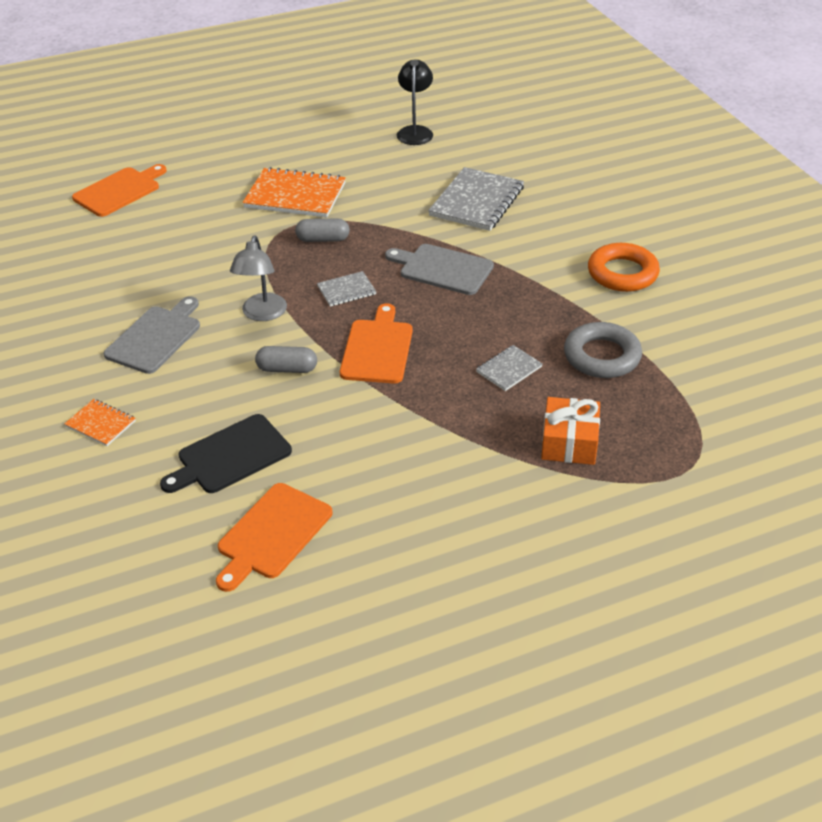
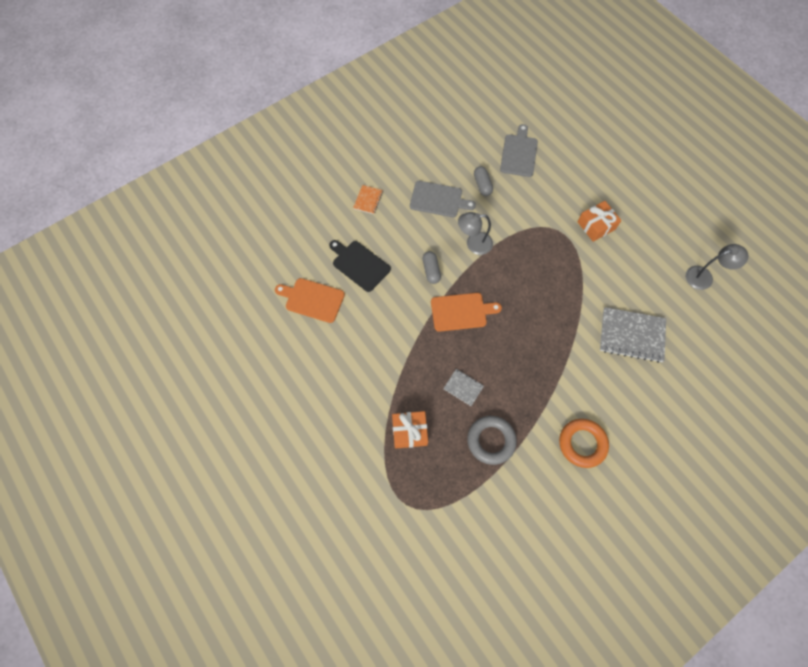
camera: 75 degrees right, 25 degrees up
orange cutting board [72,164,167,217] -> none
orange notebook [242,167,346,217] -> orange gift [578,201,621,242]
grey capsule [295,218,350,242] -> grey capsule moved to [474,166,493,196]
grey notebook [317,271,376,307] -> none
grey cutting board [385,244,494,295] -> grey cutting board moved to [500,124,538,177]
black lamp [397,59,433,145] -> grey lamp [686,244,749,290]

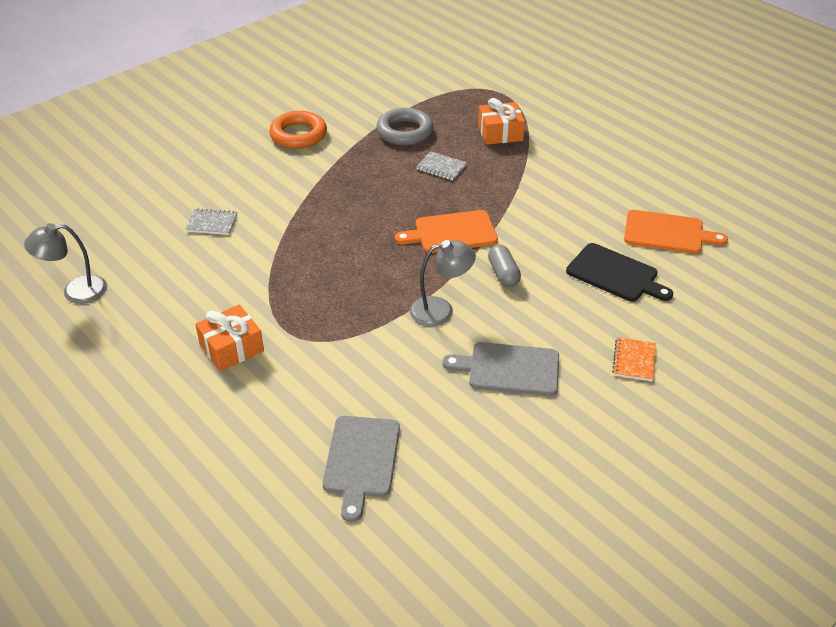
camera: 175 degrees right, 25 degrees down
grey capsule [474,166,493,196] -> none
grey notebook [600,307,666,363] -> grey notebook [185,208,237,235], size x0.51

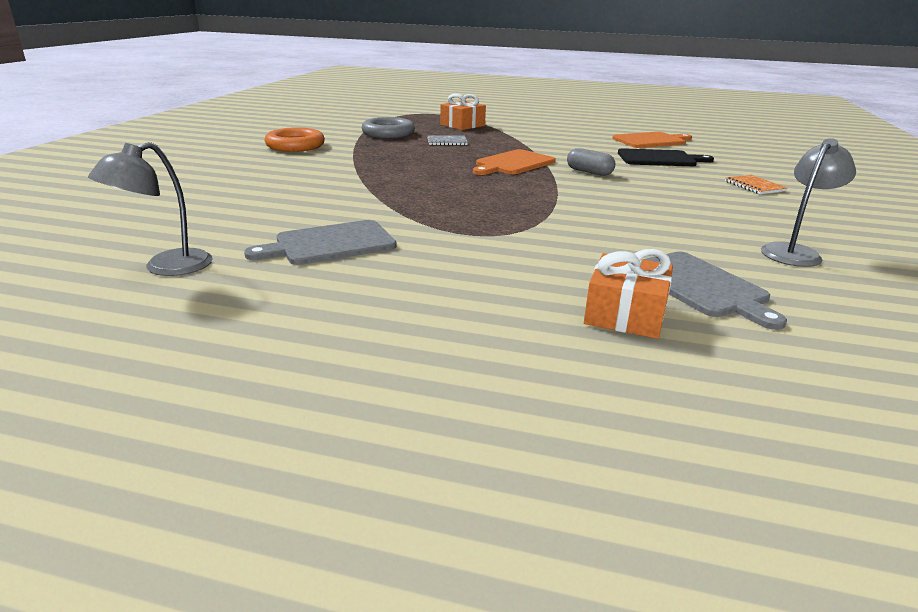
camera: 35 degrees left, 15 degrees down
grey notebook [185,208,237,235] -> none
orange gift [195,305,264,371] -> orange gift moved to [584,249,673,339]
grey lamp [410,240,476,326] -> grey lamp moved to [761,138,856,267]
grey cutting board [443,342,559,396] -> grey cutting board moved to [244,220,397,265]

